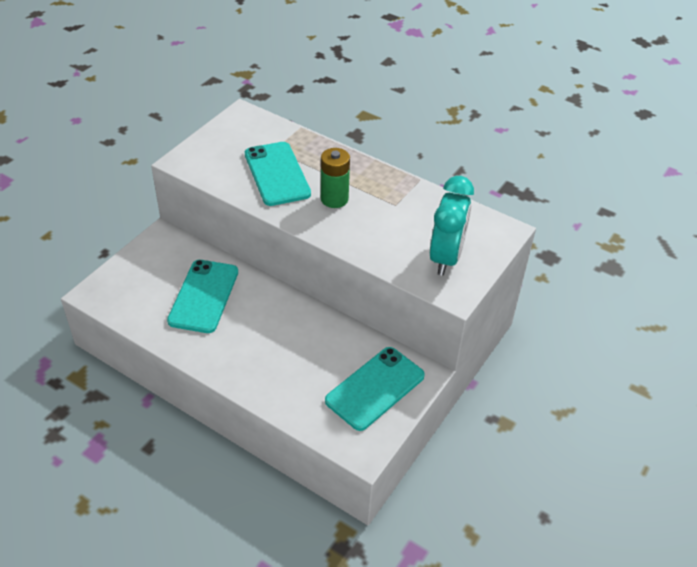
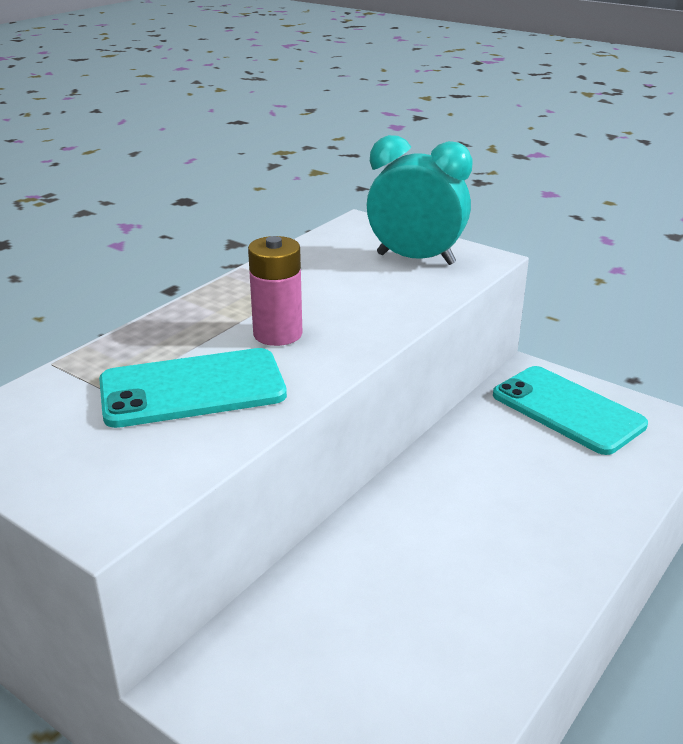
camera: 85 degrees left, 15 degrees down
turquoise phone [167,260,238,333] -> none
green battery [321,148,350,208] -> pink battery [248,236,302,346]

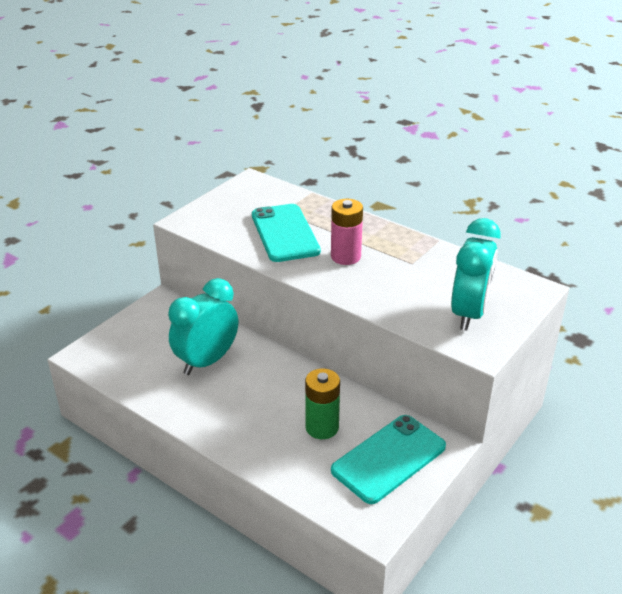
camera: 90 degrees right, 5 degrees up
none -> turquoise clock [168,278,238,375]
none -> green battery [305,368,340,439]

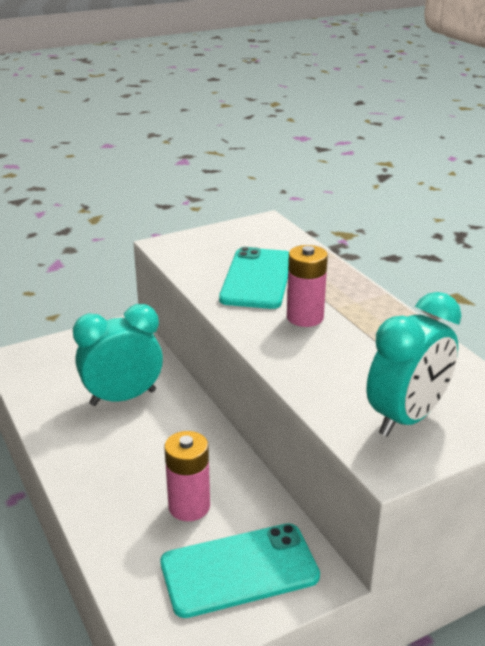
camera: 25 degrees right, 5 degrees down
green battery [305,368,340,439] -> pink battery [164,431,210,521]

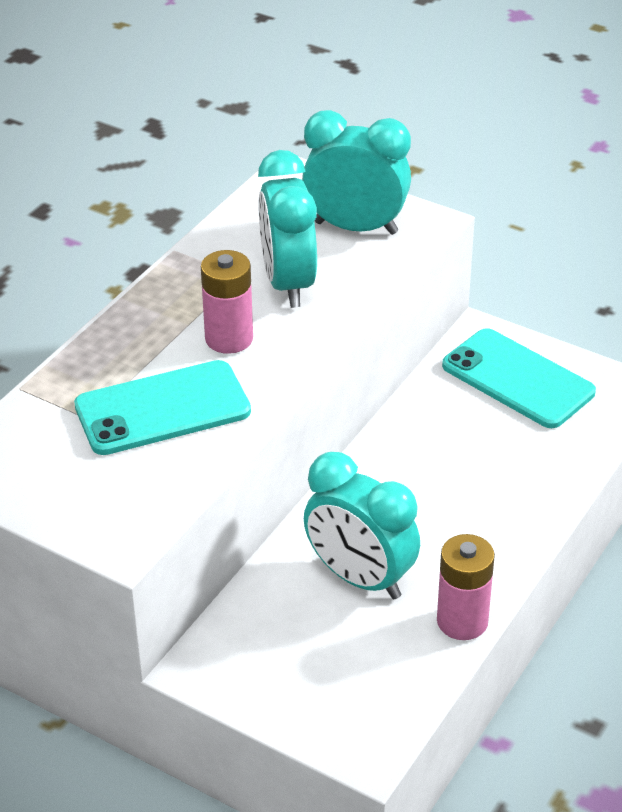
camera: 120 degrees left, 10 degrees up
pink battery [164,431,210,521] -> pink battery moved to [437,534,495,640]
none -> turquoise clock [258,150,317,308]

